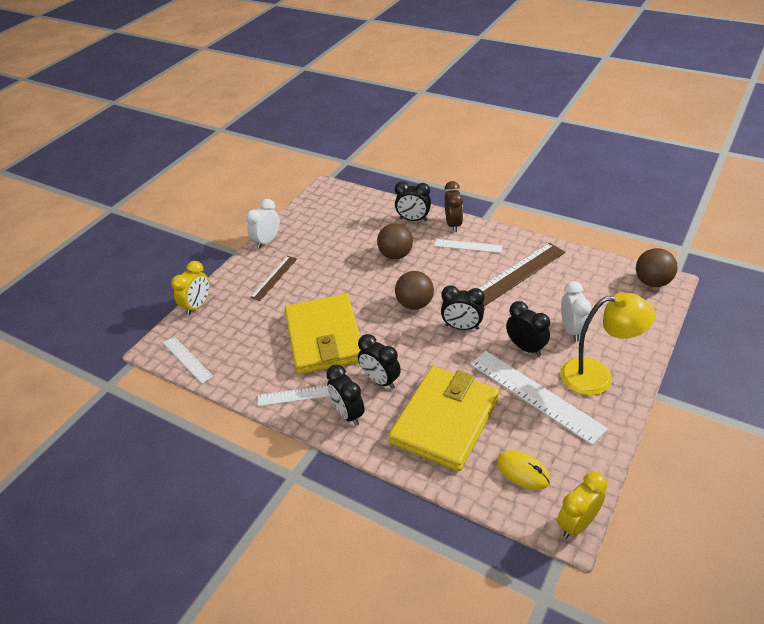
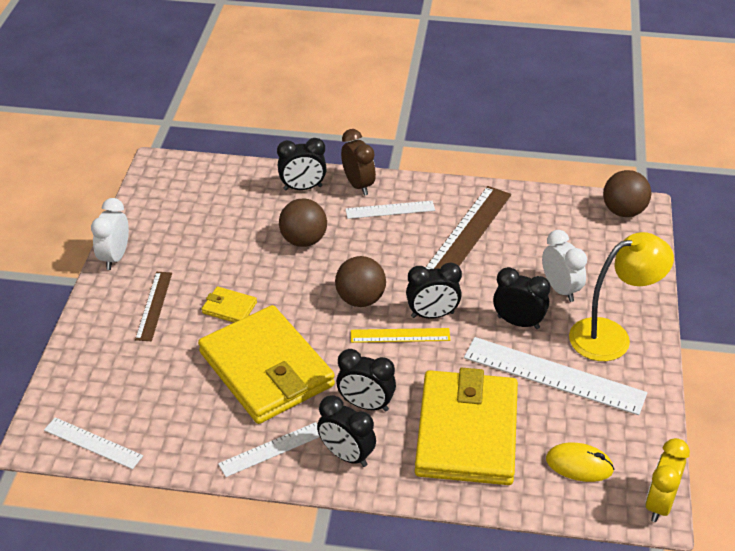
camera: 25 degrees left, 0 degrees up
yellow clock [171,261,210,316] -> none
none -> yellow wallet [202,287,257,322]
none -> yellow ruler [351,328,450,343]

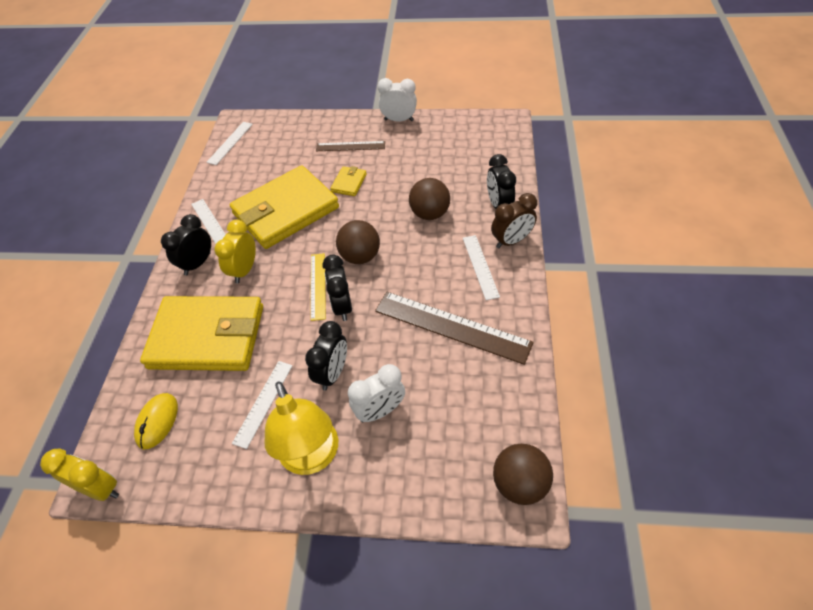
camera: 90 degrees right, 10 degrees up
black clock [336,349,396,412] -> yellow clock [214,220,256,283]
white ruler [464,337,647,415] -> white ruler [232,361,293,449], size x0.56

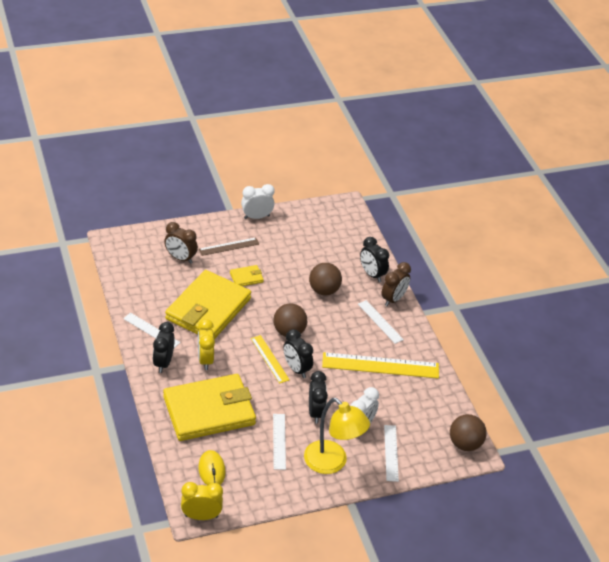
camera: 30 degrees left, 10 degrees down
white ruler [206,122,253,165] -> white ruler moved to [384,425,399,482]
yellow wallet [330,166,367,196] -> yellow wallet turned 75 degrees clockwise [230,265,264,286]
brown ruler [375,292,534,365] -> yellow ruler [322,352,439,379]
none -> brown clock [164,222,198,264]

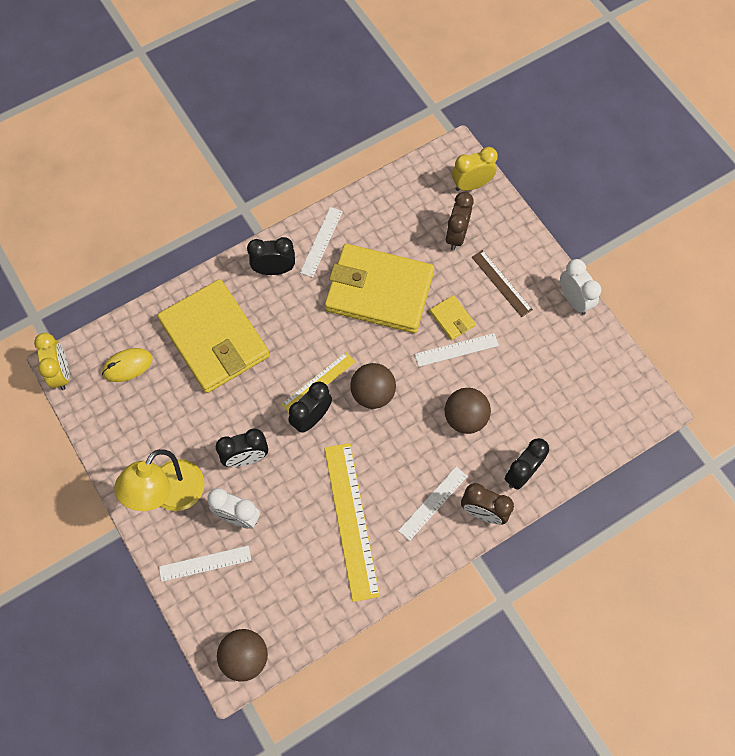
camera: 80 degrees right, 25 degrees up
yellow clock [198,319,215,370] -> yellow clock moved to [452,147,498,191]
white ruler [273,414,286,470] -> white ruler moved to [415,333,499,367]

